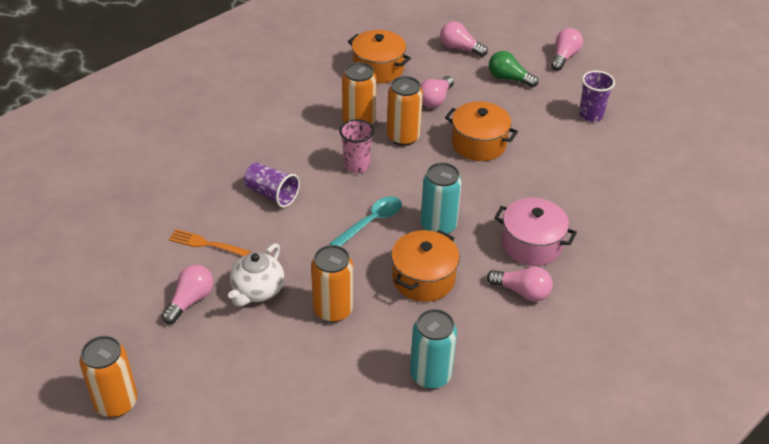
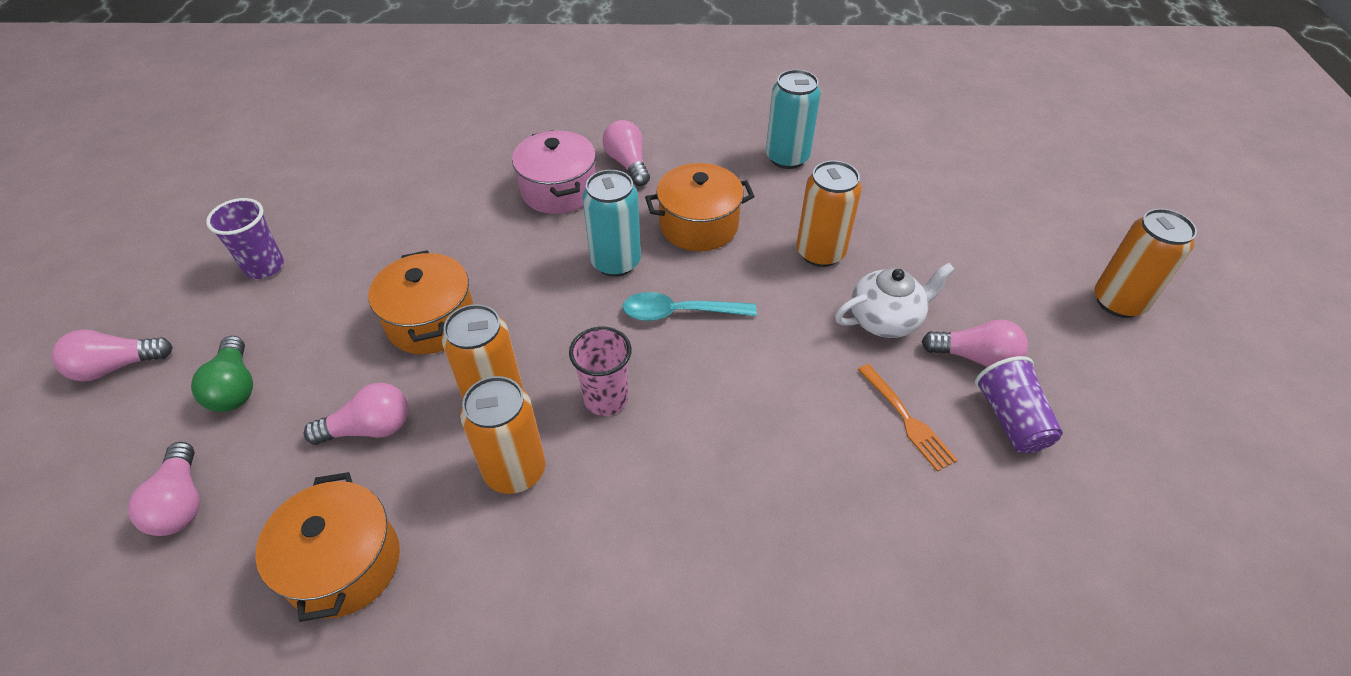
camera: 135 degrees left, 5 degrees up
pink light bulb [162,265,213,324] -> pink light bulb turned 150 degrees counterclockwise [922,319,1028,367]
purple cup [244,162,300,208] -> purple cup moved to [975,356,1063,453]

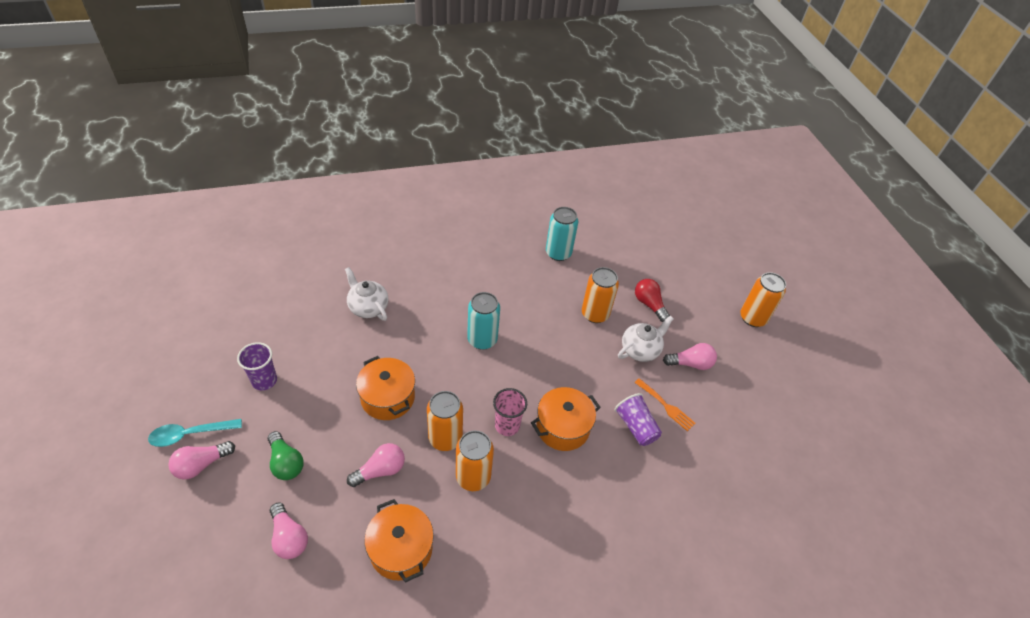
camera: 20 degrees left, 0 degrees up
pink pot [512,130,596,214] -> none
pink light bulb [603,120,650,186] -> none
turquoise spoon [622,292,757,321] -> turquoise spoon moved to [148,419,242,447]
orange pot [645,163,755,251] -> orange pot moved to [531,387,601,451]
purple cup [975,356,1063,453] -> purple cup moved to [615,393,662,446]
none -> white teapot [345,267,388,321]
none -> red light bulb [635,279,670,322]

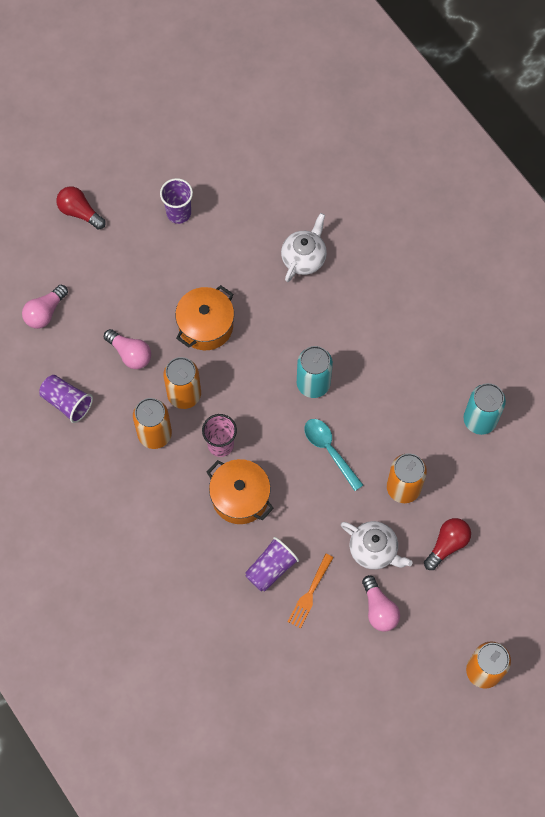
camera: 75 degrees right, 20 degrees up
turquoise spoon [148,419,242,447] -> turquoise spoon moved to [304,419,363,491]
pink light bulb [168,441,235,480] -> red light bulb [56,186,106,230]
green light bulb [268,431,304,480] -> none
orange pot [364,499,434,583] -> purple cup [39,375,93,423]

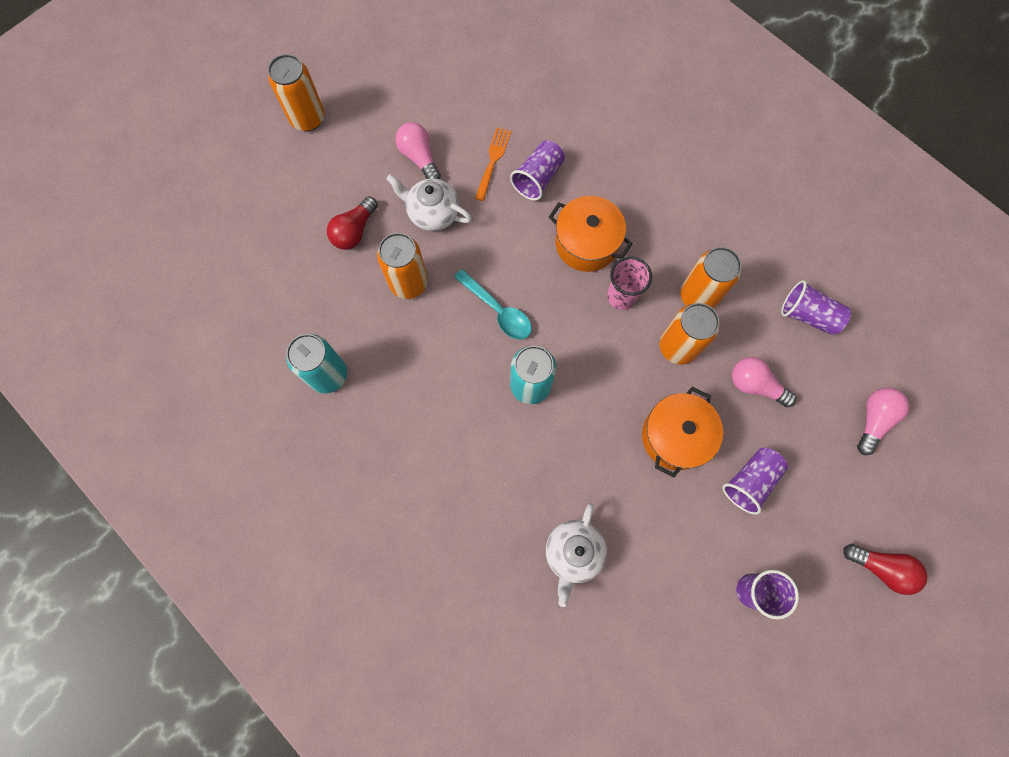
camera: 170 degrees right, 5 degrees up
none -> purple cup [722,448,788,515]

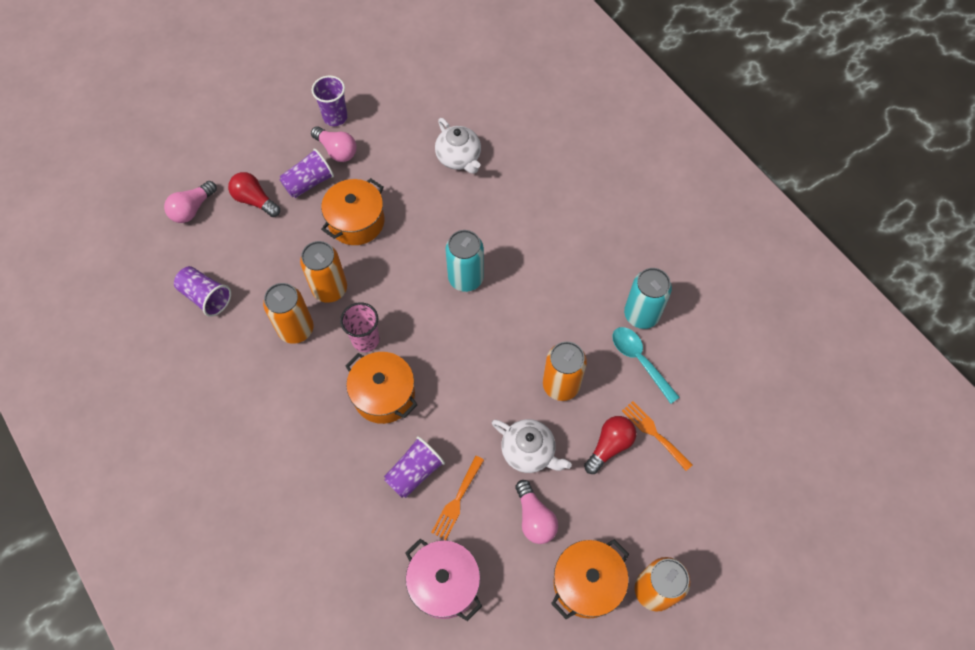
camera: 170 degrees left, 10 degrees down
turquoise spoon [454,269,532,339] -> turquoise spoon moved to [612,327,680,404]
white teapot [546,503,607,607] -> white teapot turned 120 degrees clockwise [435,118,481,174]
pink light bulb [732,357,796,407] -> pink light bulb moved to [311,126,357,162]
red light bulb [843,544,927,595] -> red light bulb moved to [228,172,280,217]
none -> pink pot [405,539,482,621]
none -> orange pot [551,539,629,619]
none -> orange fork [622,401,693,471]

